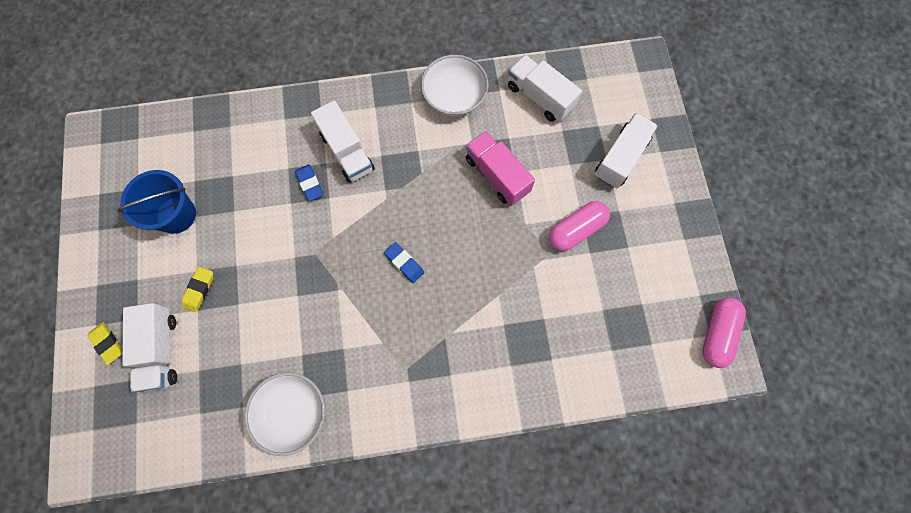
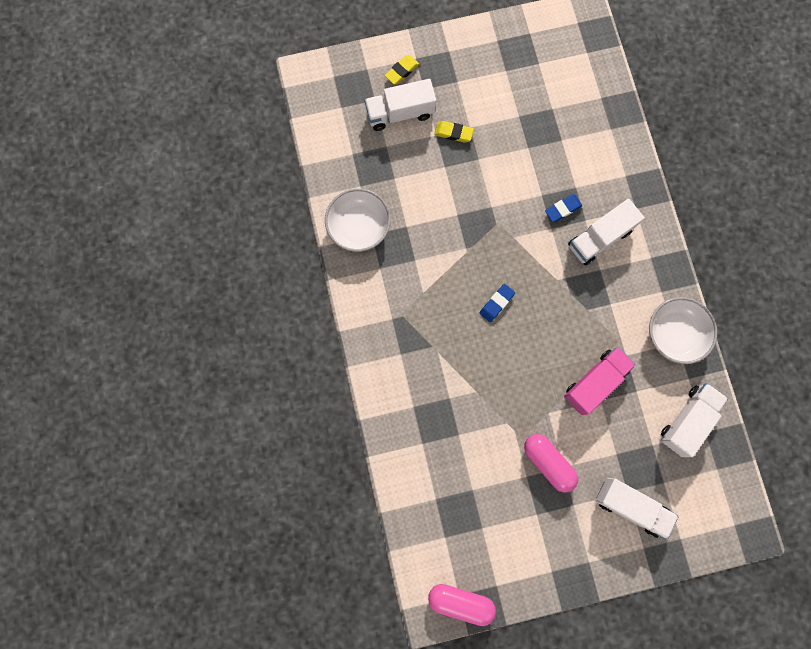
camera: 85 degrees right, 5 degrees up
blue bucket [117,170,196,234] -> none

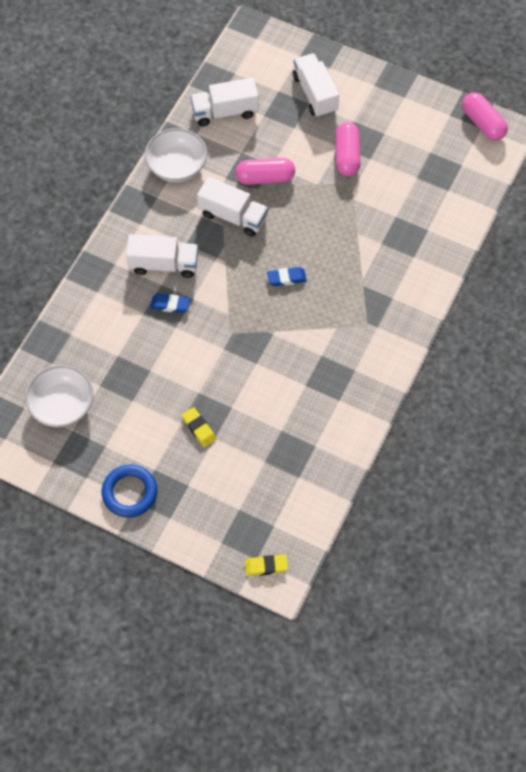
camera: 140 degrees left, 15 degrees down
white bowl [325,188,391,252] -> white bowl moved to [25,365,94,427]
white truck [365,79,436,131] -> white truck moved to [197,177,268,237]
yellow eraser [385,55,419,85] -> yellow eraser moved to [245,555,288,576]
pink truck [564,347,636,415] -> pink capsule [235,158,295,185]
none -> blue ring [102,464,157,518]

